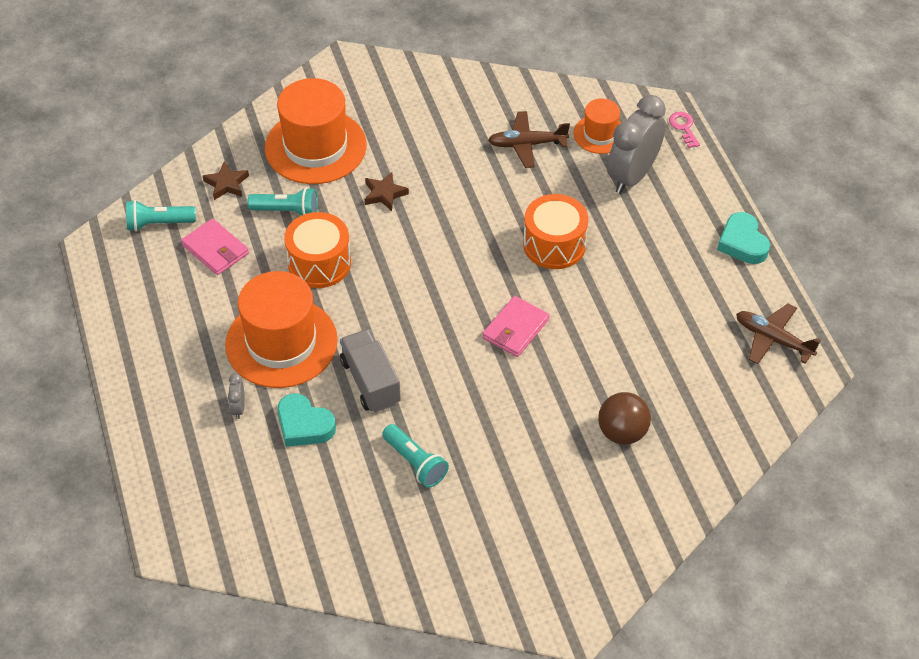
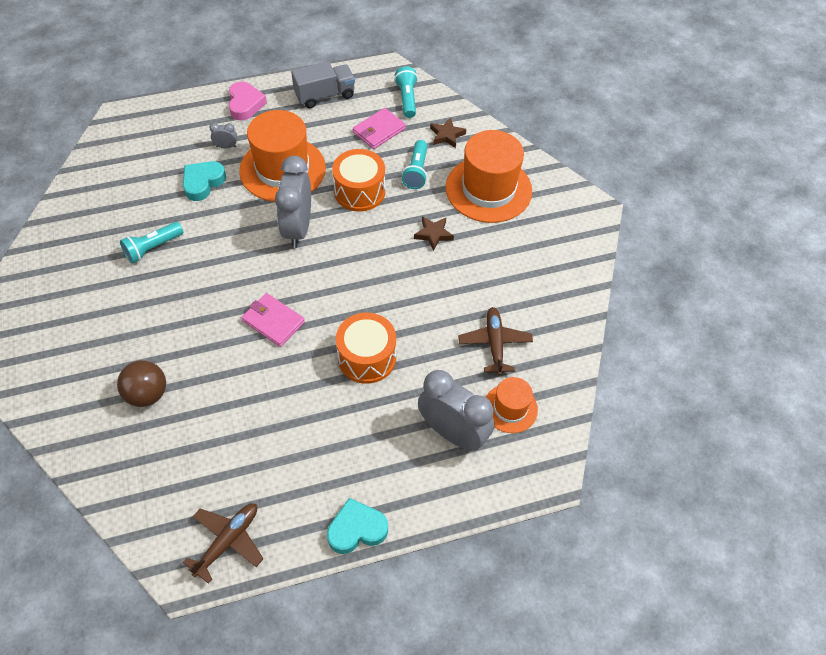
camera: 90 degrees right, 5 degrees up
grey truck [340,329,401,412] -> grey truck moved to [291,61,355,108]
pink key [669,112,700,148] -> none
none -> pink heart [229,81,267,120]
none -> grey clock [275,156,311,248]

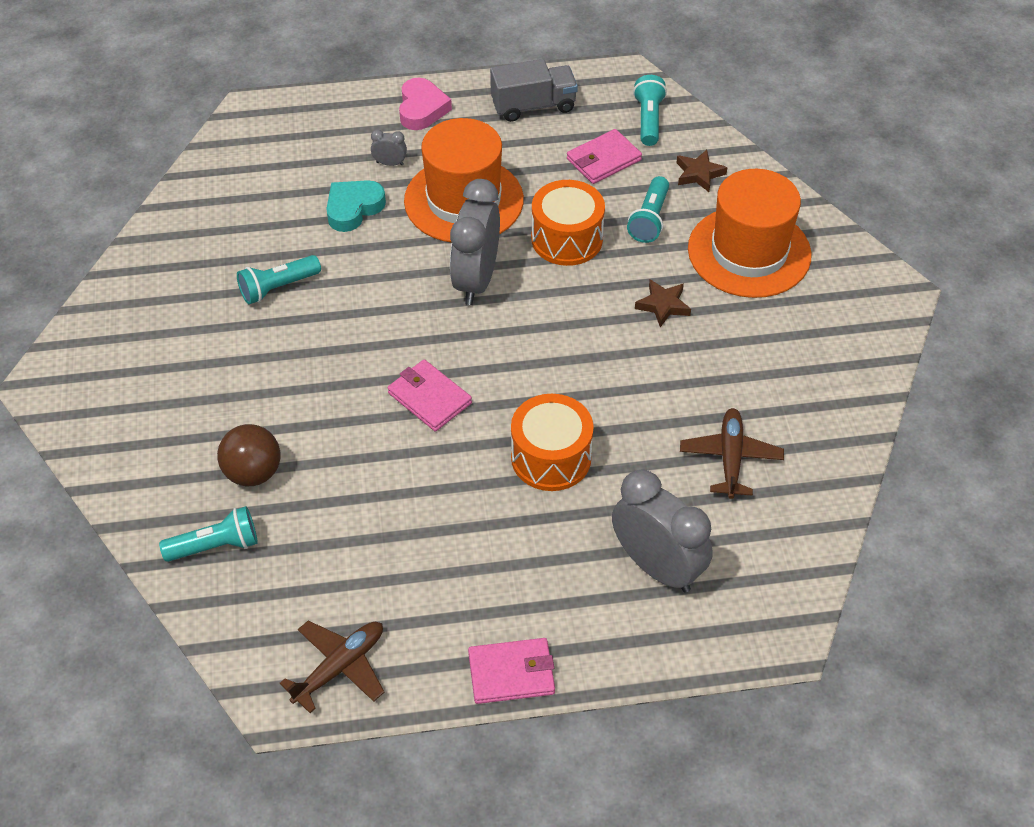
camera: 10 degrees right, 5 degrees down
turquoise heart [327,498,388,554] -> pink wallet [468,638,555,704]
orange hat [486,377,538,433] -> none
none -> turquoise flashlight [159,506,258,562]

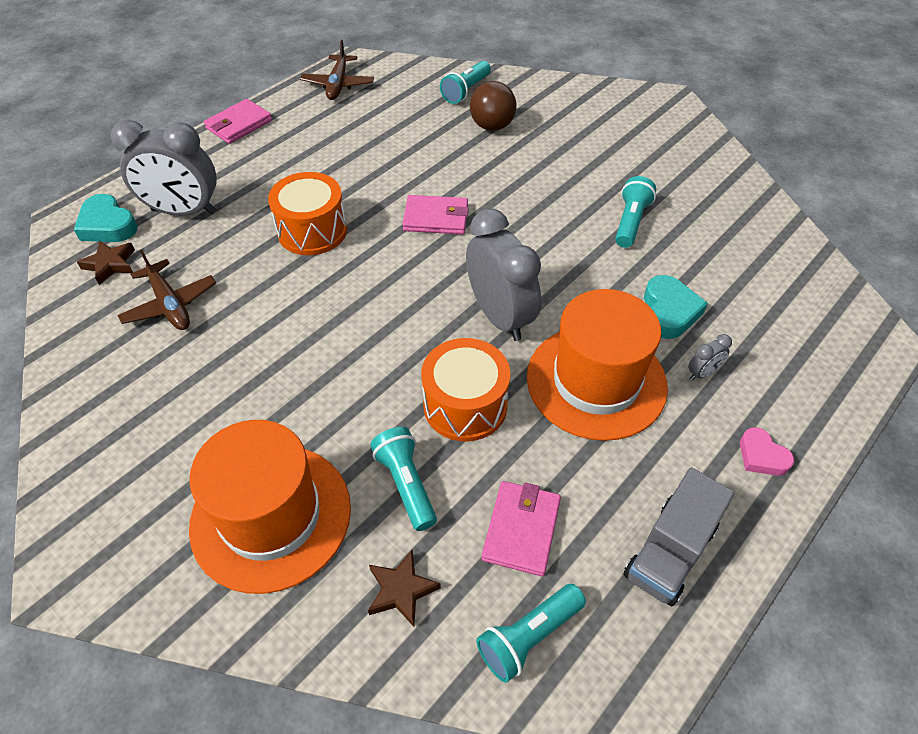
camera: 140 degrees right, 0 degrees up
pink heart [399,78,452,130] -> pink heart [740,427,794,476], size x0.66
turquoise flashlight [633,75,667,146] -> turquoise flashlight turned 90 degrees clockwise [476,584,586,683]
brown star [635,280,691,327] -> brown star moved to [77,240,135,285]
none -> turquoise heart [74,194,138,242]

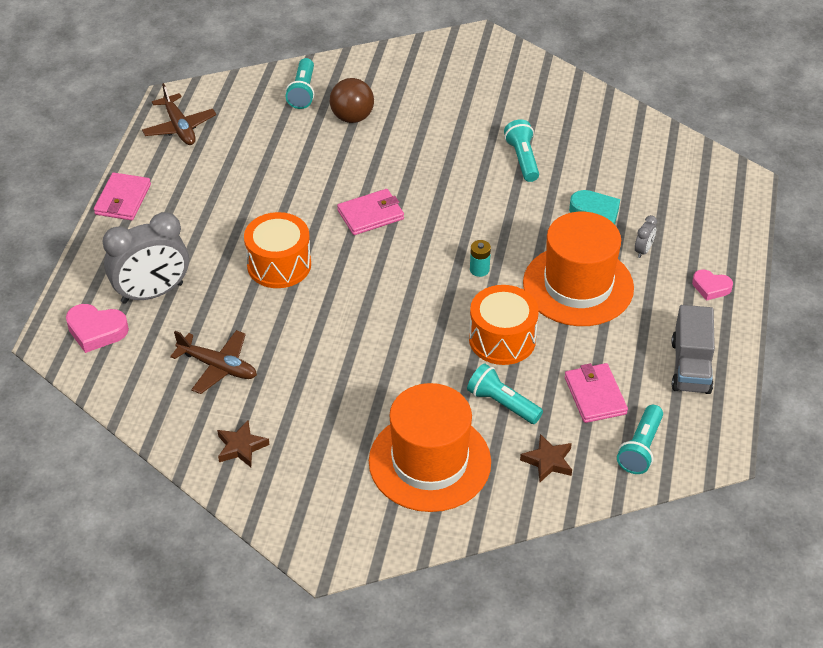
camera: 30 degrees left, 5 degrees down
turquoise heart [74,194,138,242] -> pink heart [66,304,129,353]
brown star [77,240,135,285] -> brown star moved to [217,420,269,467]
grey clock [466,208,541,341] -> turquoise battery [470,240,491,277]

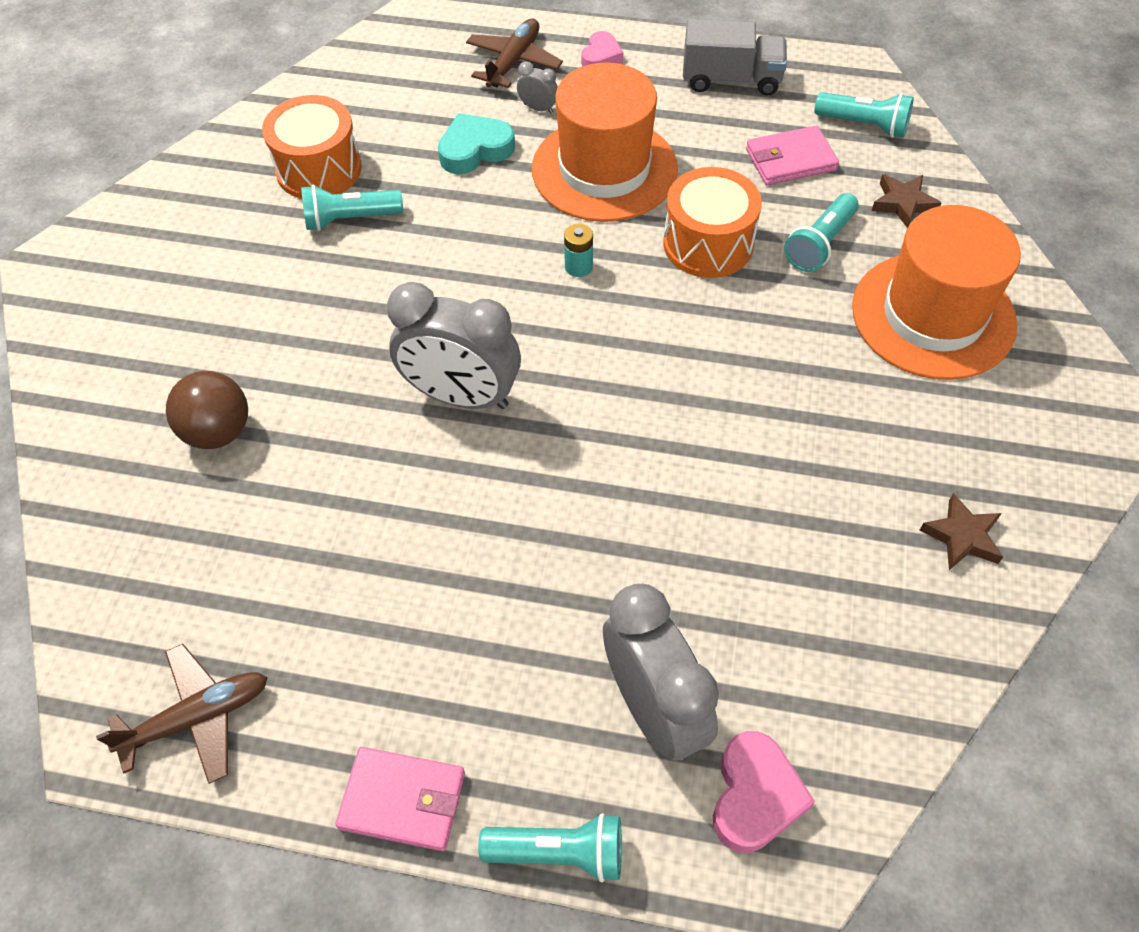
camera: 90 degrees left, 10 degrees up
brown plane [170,330,257,394] -> brown plane moved to [466,19,563,88]
orange drum [244,212,311,288] -> orange drum moved to [262,95,362,199]
turquoise flashlight [285,58,315,109] -> turquoise flashlight moved to [478,813,622,882]
pink wallet [337,189,404,235] -> grey clock [387,282,521,409]

